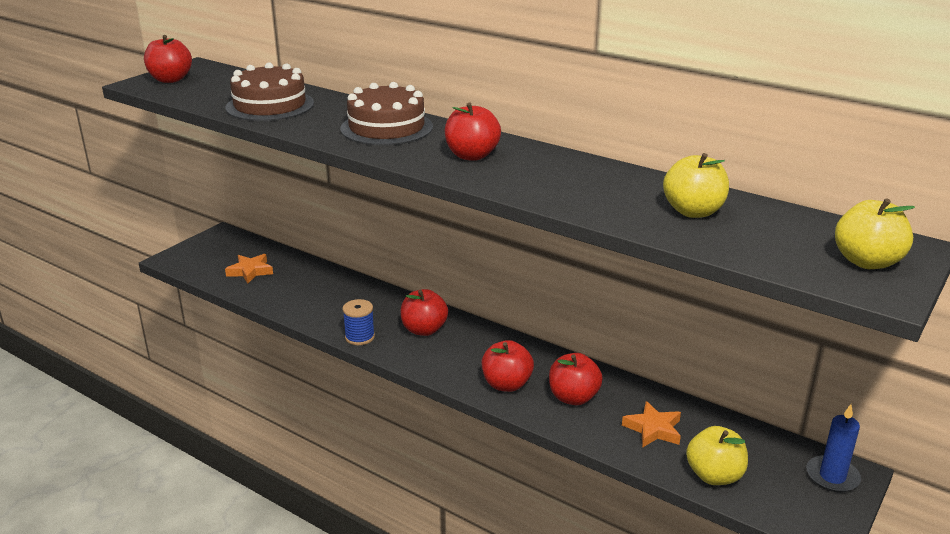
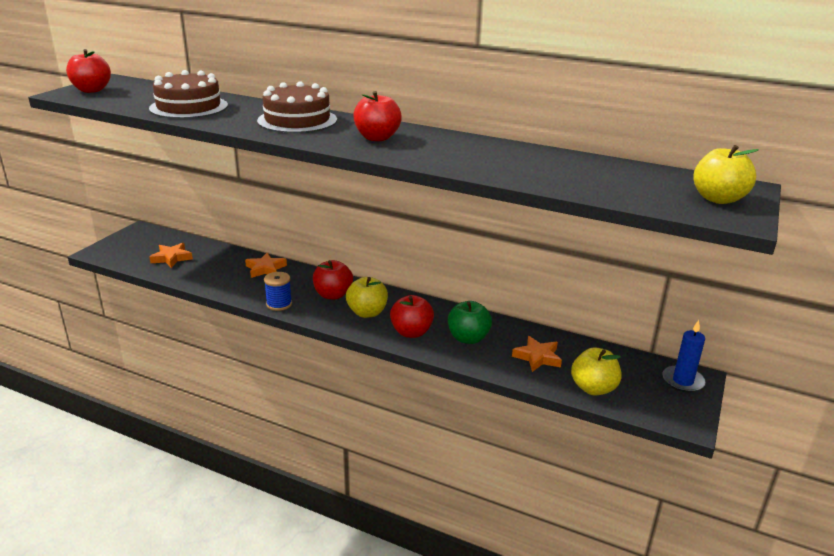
camera: 10 degrees left, 0 degrees up
red apple [549,353,603,405] -> green apple [448,301,492,344]
yellow apple [663,153,729,218] -> yellow apple moved to [346,277,388,318]
none -> orange star [245,253,287,278]

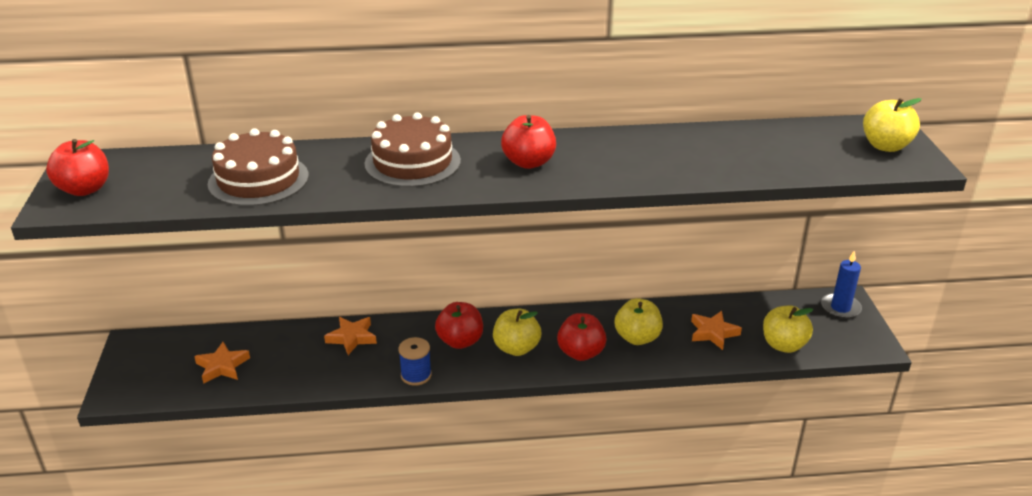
camera: 30 degrees left, 5 degrees up
green apple [448,301,492,344] -> yellow apple [614,298,663,345]

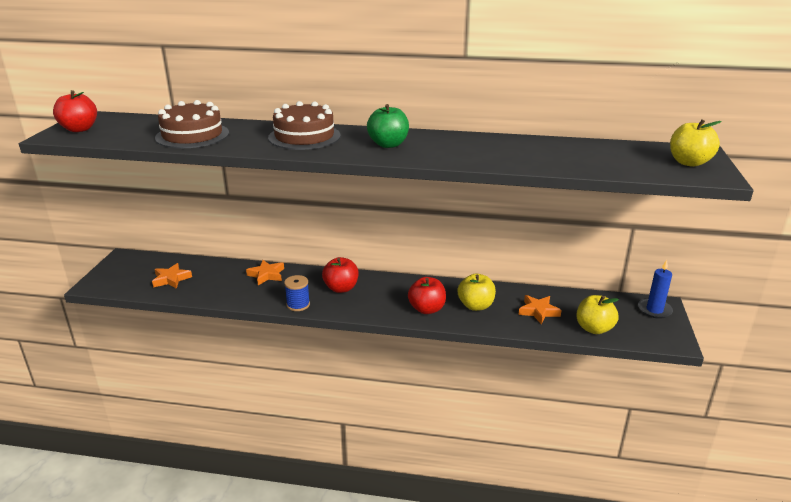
camera: 15 degrees right, 5 degrees down
yellow apple [493,309,541,356] -> none
red apple [501,115,556,169] -> green apple [367,104,409,148]

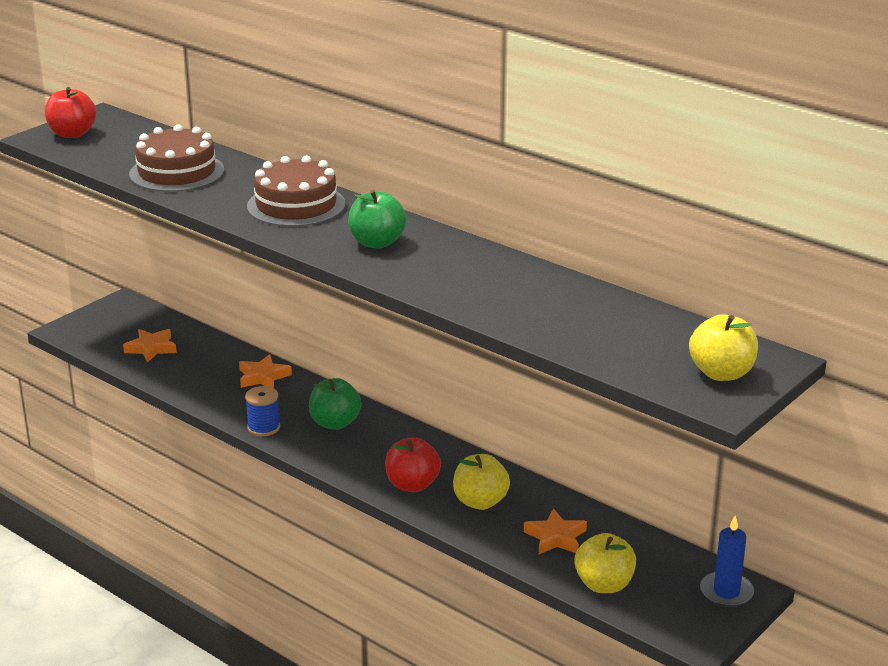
camera: 30 degrees right, 0 degrees up
red apple [322,257,359,293] -> green apple [309,378,362,430]

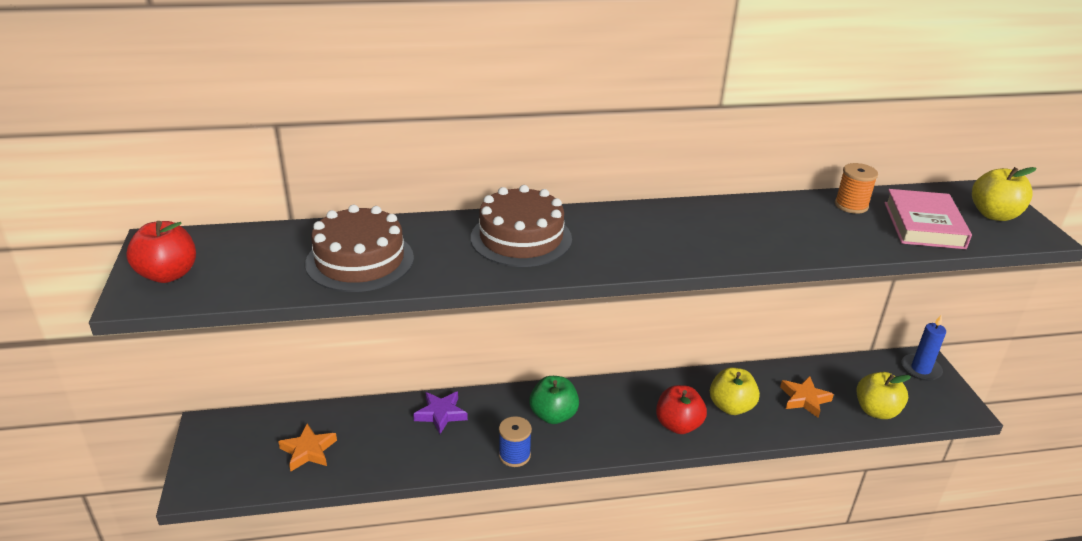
camera: 50 degrees left, 5 degrees up
orange star [239,354,292,388] -> purple star [413,391,468,434]
green apple [348,190,407,248] -> none
none -> orange spool [835,163,878,214]
none -> pink book [884,189,972,249]

